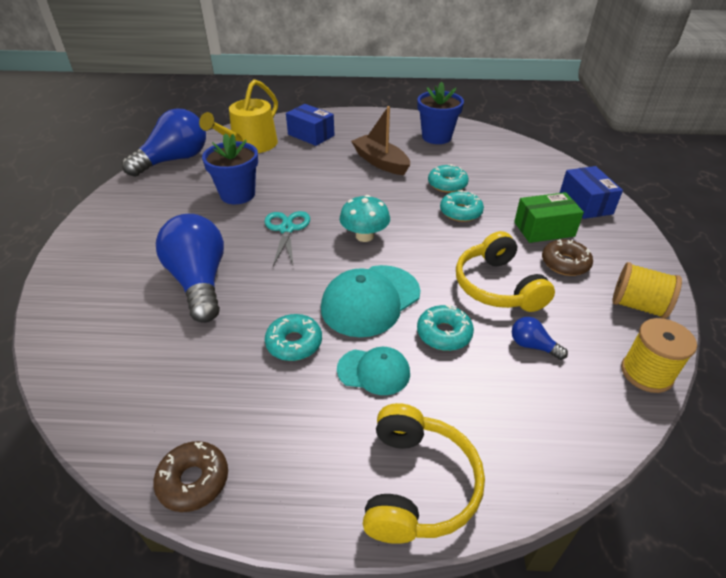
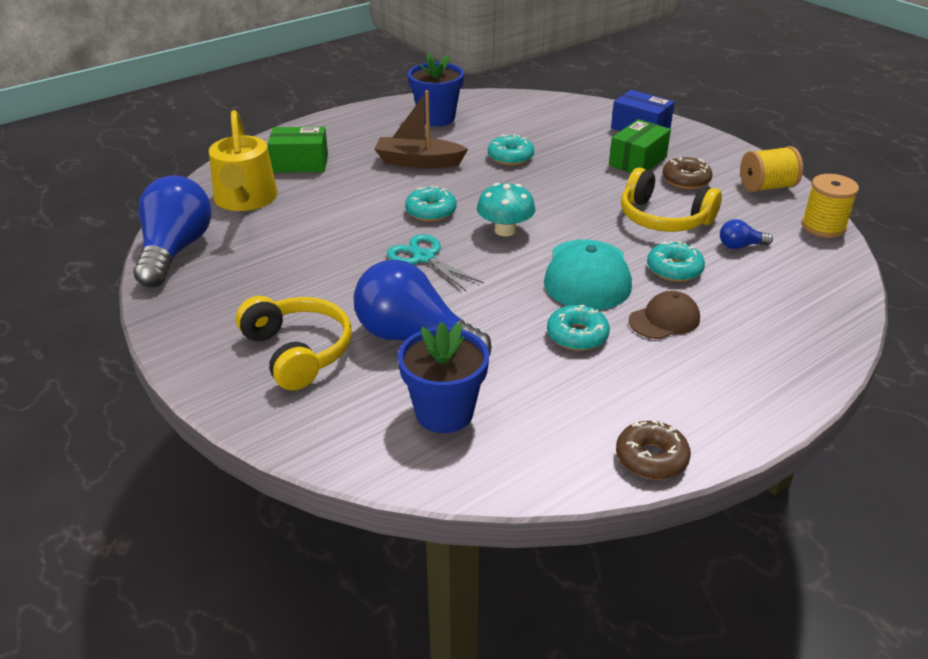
camera: 40 degrees left, 5 degrees down
blue flower pot [202,133,258,204] -> blue flower pot moved to [398,322,489,433]
blue box [286,104,334,146] -> green box [267,127,328,173]
turquoise cap [337,347,410,395] -> brown cap [629,291,700,339]
yellow headphones [363,403,485,544] -> yellow headphones moved to [236,296,352,390]
turquoise donut [440,190,484,222] -> turquoise donut moved to [405,186,457,222]

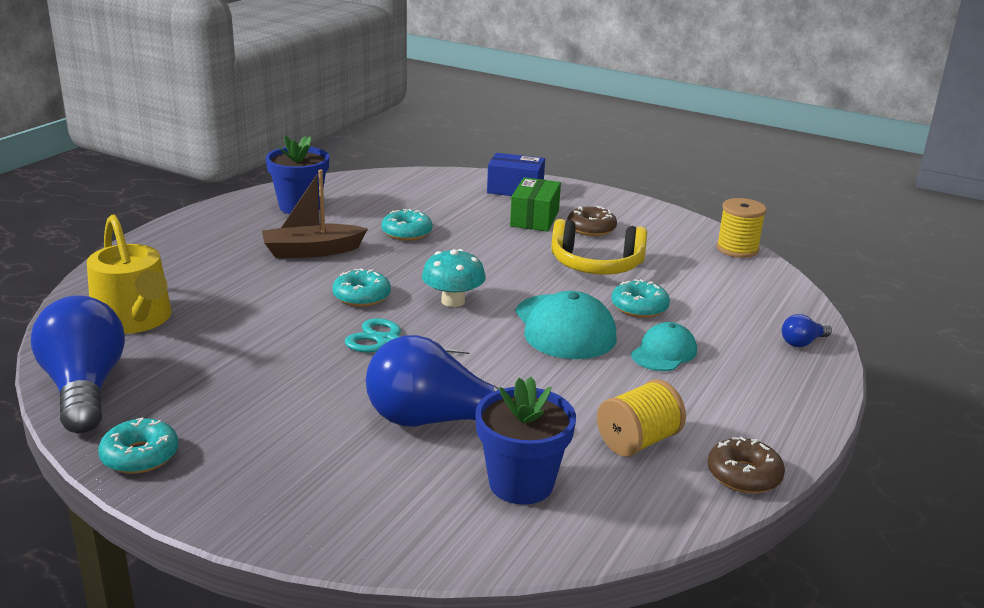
camera: 25 degrees left, 10 degrees down
yellow headphones [236,296,352,390] -> none
green box [267,127,328,173] -> none
turquoise donut [547,305,610,351] -> turquoise donut moved to [98,418,178,474]
brown cap [629,291,700,339] -> turquoise cap [631,322,697,371]
blue light bulb [720,219,773,249] -> blue light bulb moved to [782,314,832,347]
yellow spool [740,146,803,192] -> yellow spool moved to [597,379,686,457]

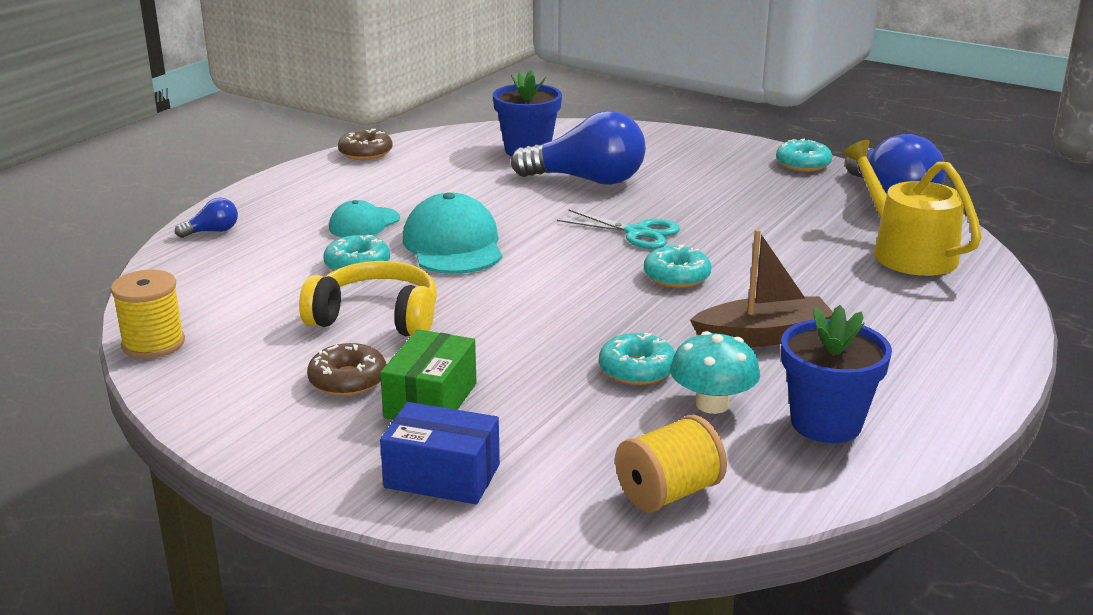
camera: 175 degrees left, 0 degrees up
turquoise mushroom [422,249,486,307] -> turquoise mushroom moved to [670,331,760,414]
yellow spool [597,379,686,457] -> yellow spool moved to [615,415,727,513]

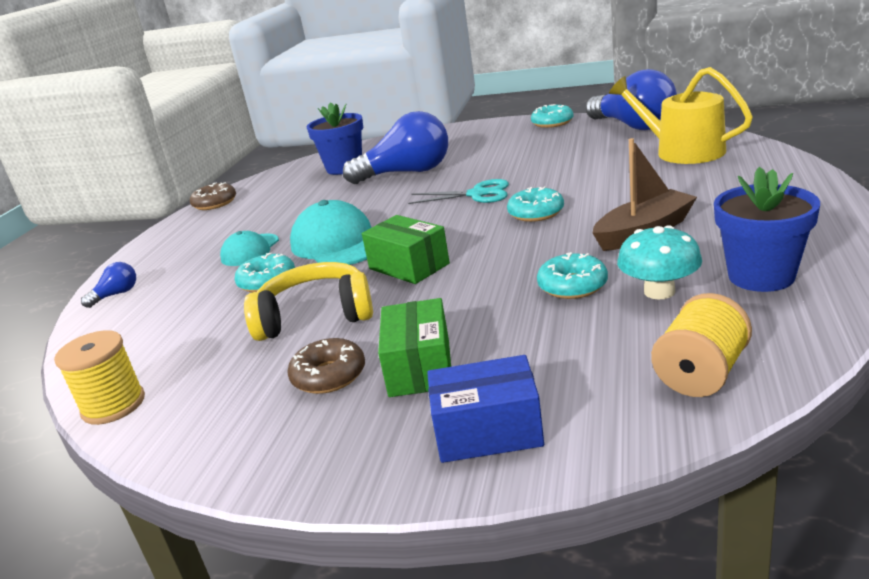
camera: 15 degrees left, 0 degrees up
none -> green box [362,215,450,284]

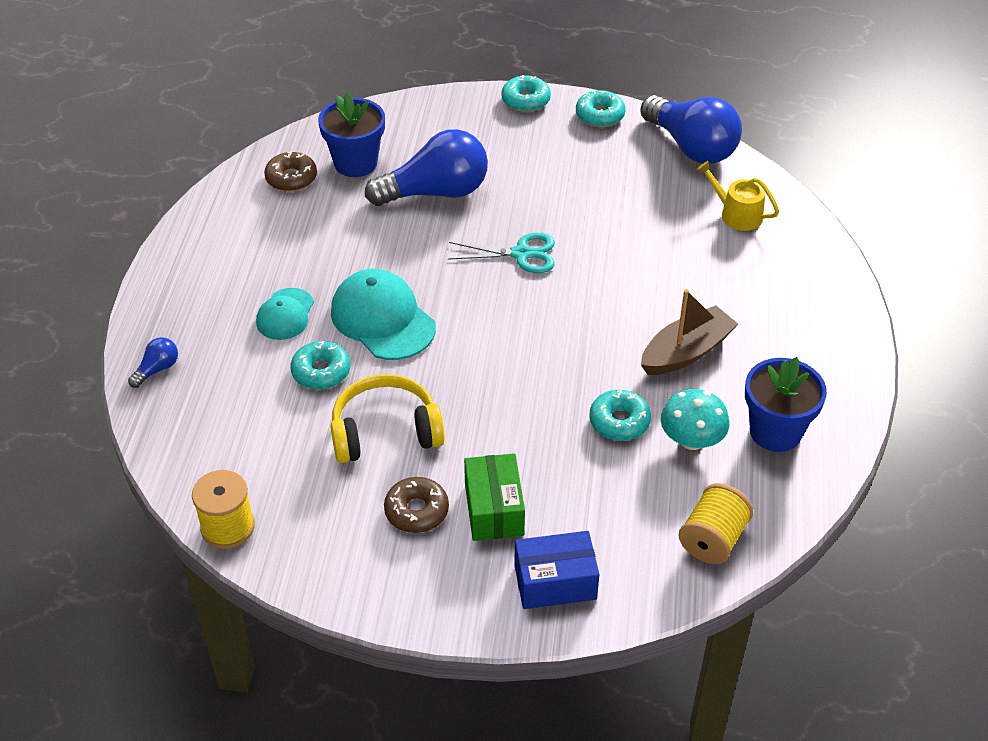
camera: 10 degrees left, 20 degrees up
brown donut [190,182,236,210] -> brown donut moved to [264,151,317,192]
green box [362,215,450,284] -> none
turquoise donut [507,186,564,222] -> turquoise donut moved to [501,75,551,112]
yellow watering can [609,67,753,164] -> yellow watering can [696,161,779,231], size x0.61

